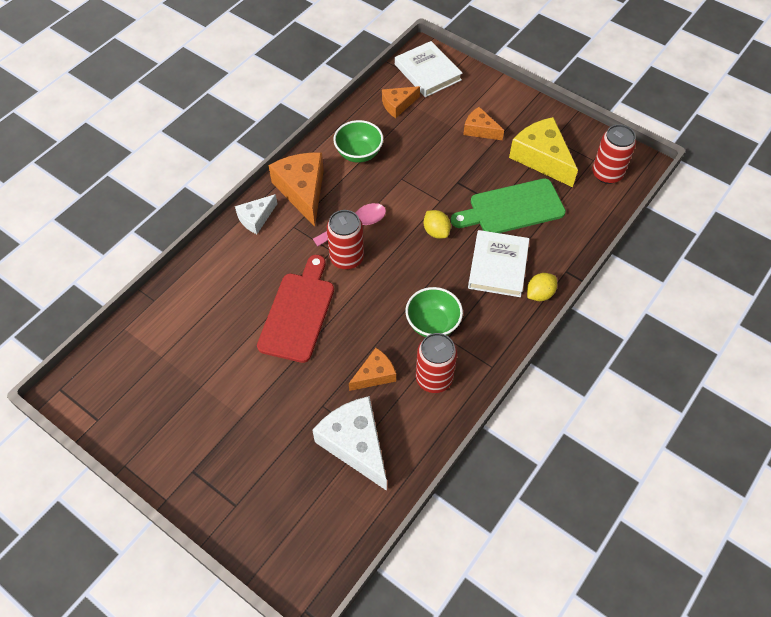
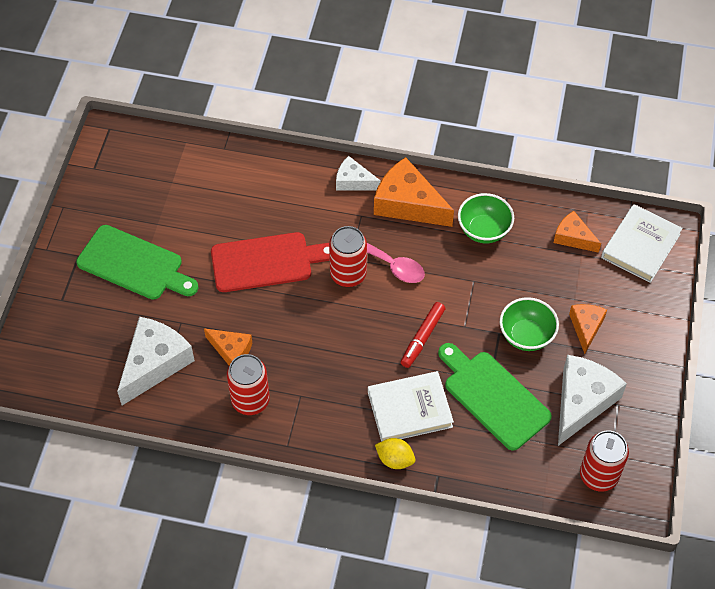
camera: 65 degrees right, 0 degrees up
orange cheese [269,153,324,227] -> orange cheese turned 105 degrees counterclockwise [374,157,454,227]
green bowl [405,287,463,337] -> green bowl moved to [500,297,559,351]
yellow lemon [424,210,451,239] -> red marker [401,302,445,368]
yellow cheese [509,117,578,187] -> white cheese [558,355,627,446]
none -> green cutting board [76,225,198,300]

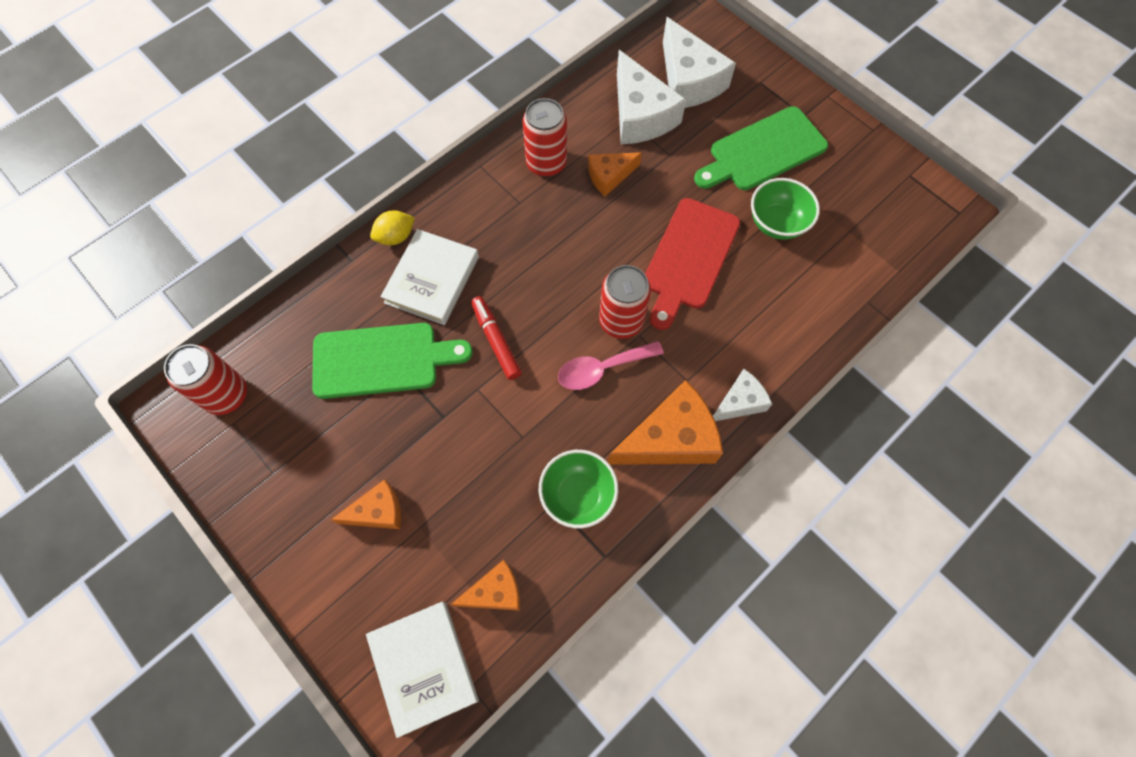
camera: 125 degrees right, 10 degrees up
green bowl [500,297,559,351] -> green bowl moved to [751,178,820,240]
white cheese [558,355,627,446] -> white cheese moved to [663,17,736,108]
orange cheese [569,304,607,354] -> orange cheese turned 60 degrees counterclockwise [331,479,401,529]

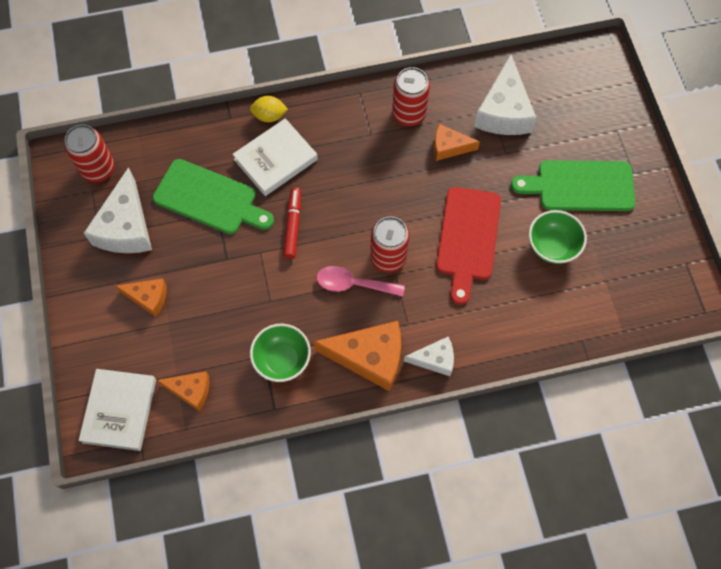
camera: 30 degrees right, 0 degrees up
red cutting board [645,198,740,330] -> red cutting board turned 45 degrees counterclockwise [436,187,501,305]
white cheese [663,17,736,108] -> white cheese moved to [84,167,152,253]

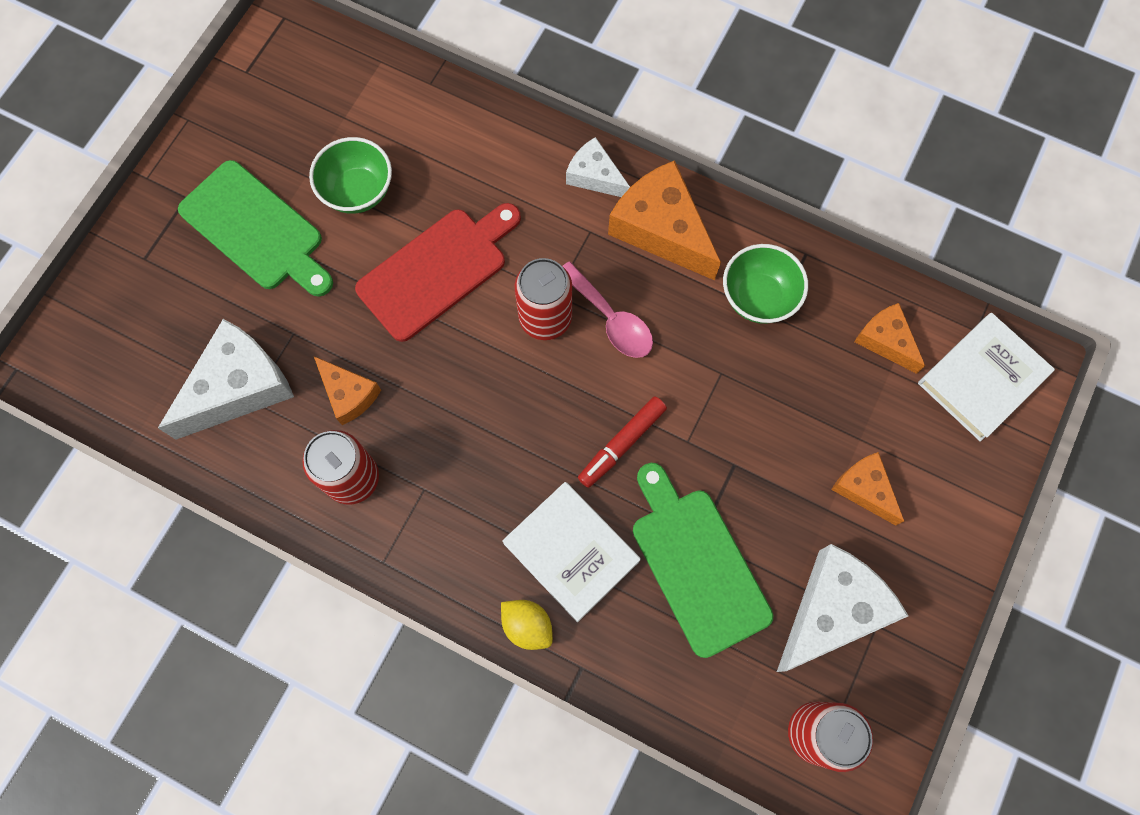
camera: 140 degrees left, 5 degrees up
white book [232,118,318,196] -> white book turned 45 degrees clockwise [502,482,641,622]

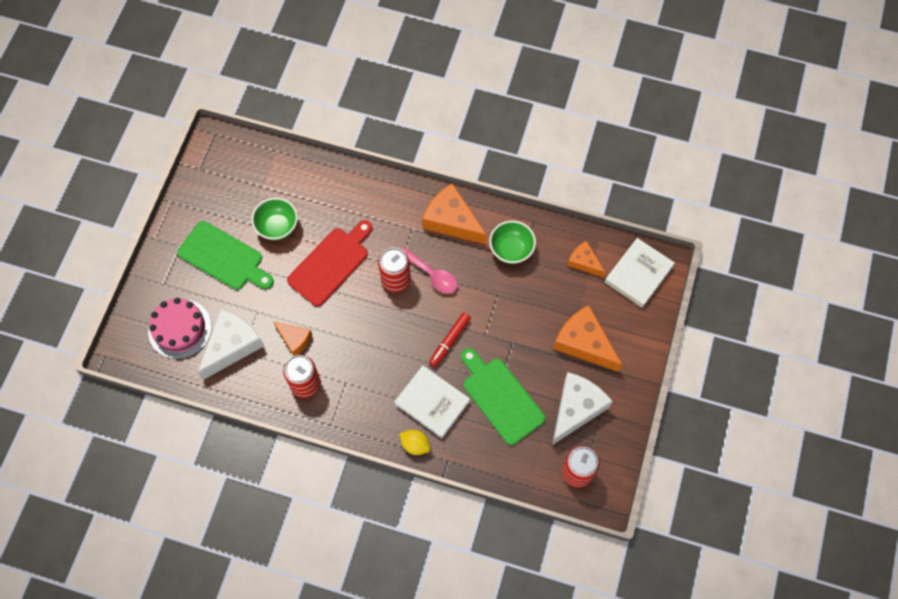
camera: 10 degrees left, 5 degrees down
white cheese [566,137,630,197] -> none
orange cheese [831,452,904,526] -> orange cheese [553,305,622,372], size x1.76
none -> pink cake [148,298,212,359]

